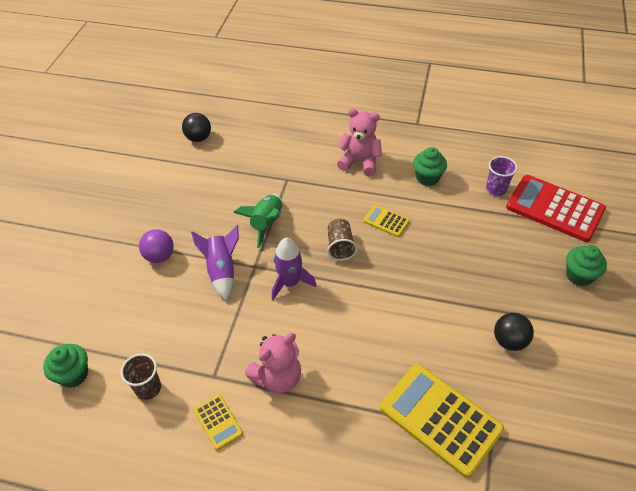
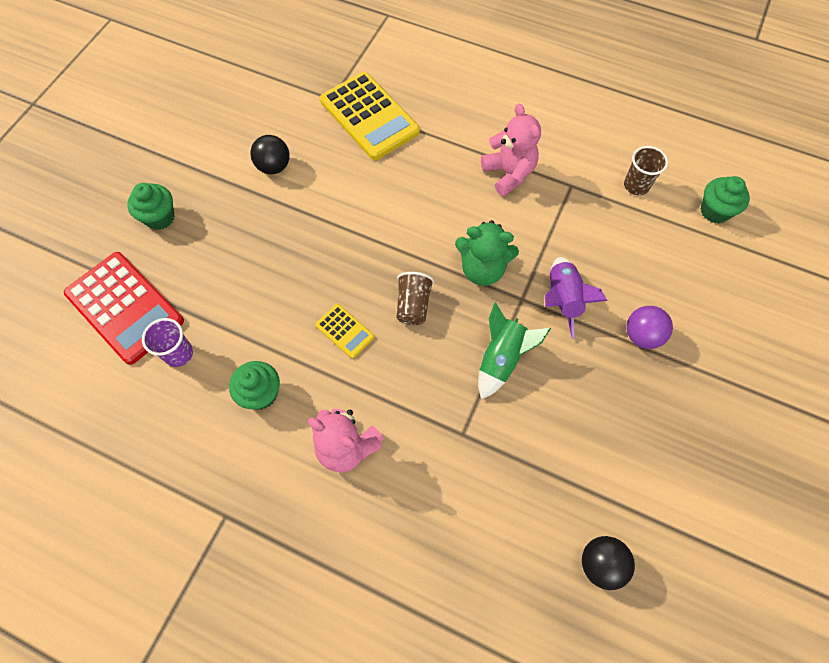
camera: 170 degrees left, 15 degrees up
yellow calculator [194,394,243,451] -> none
pink teddy bear [245,333,301,393] -> pink teddy bear turned 90 degrees clockwise [481,104,541,196]
purple rocket [272,238,317,300] -> green teddy bear [455,220,519,286]

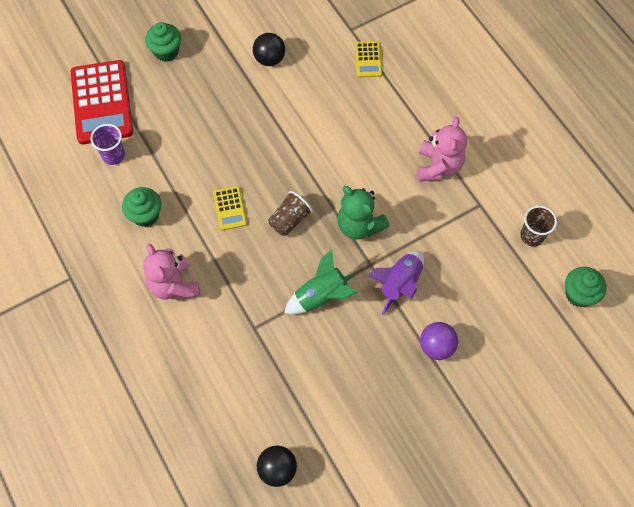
camera: 35 degrees right, 0 degrees up
yellow calculator [320,72,420,160] -> yellow calculator [355,41,382,77], size x0.47

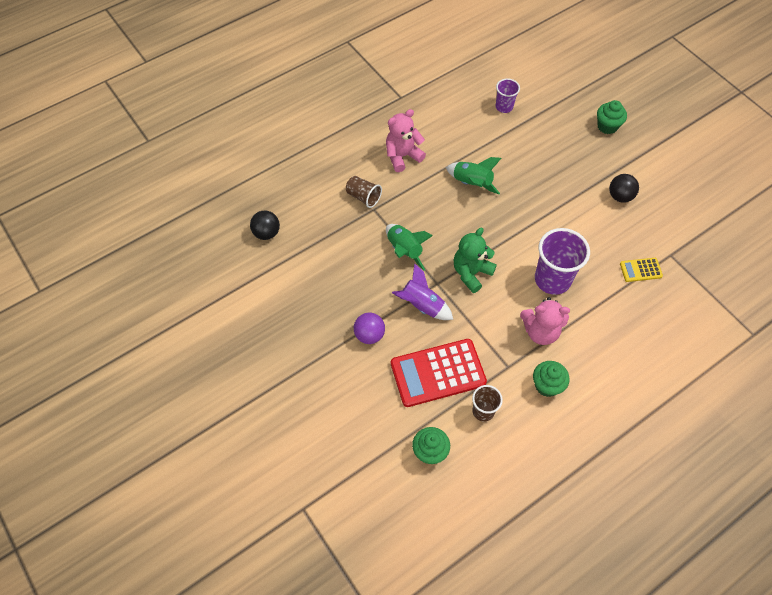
camera: 85 degrees right, 5 degrees down
red calculator [71,60,133,144] -> red calculator moved to [391,339,487,407]
green cupcake [122,187,162,227] -> green cupcake moved to [533,361,569,397]
yellow calculator [213,186,247,231] -> green rocket [446,157,501,194]
brown cup [268,191,313,236] -> brown cup moved to [346,176,382,208]
none -> purple cup [535,228,590,295]

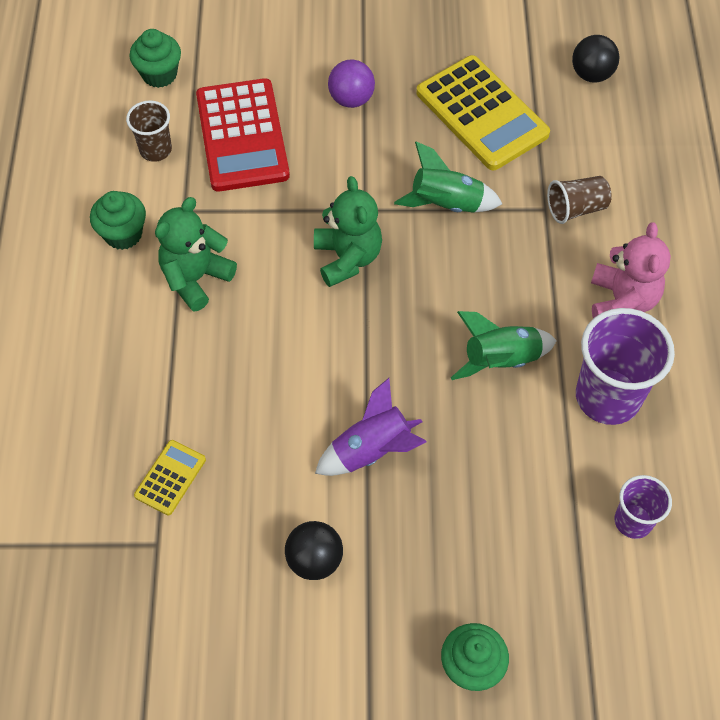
camera: 125 degrees right, 0 degrees up
red calculator [391,339,487,407] -> red calculator turned 150 degrees clockwise [196,78,290,192]
purple rocket [392,263,453,320] -> purple rocket moved to [315,378,426,476]
pink teddy bear [520,297,570,345] -> green teddy bear [155,197,237,312]
purple cup [535,228,590,295] -> purple cup moved to [576,308,675,425]
none -> yellow calculator [416,55,550,170]

